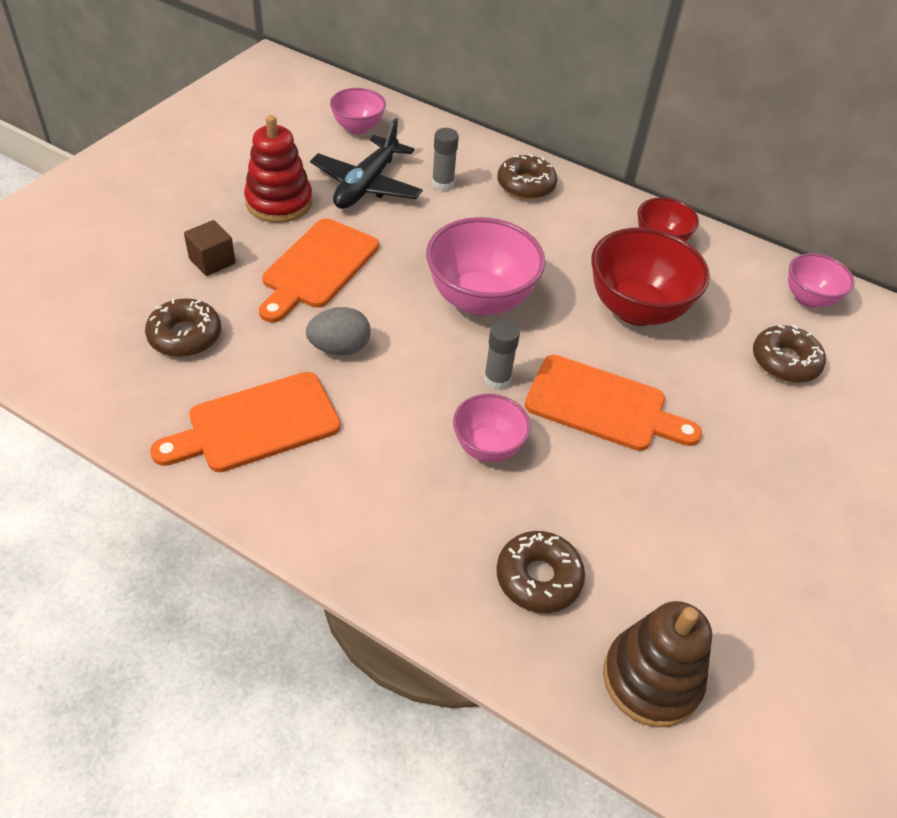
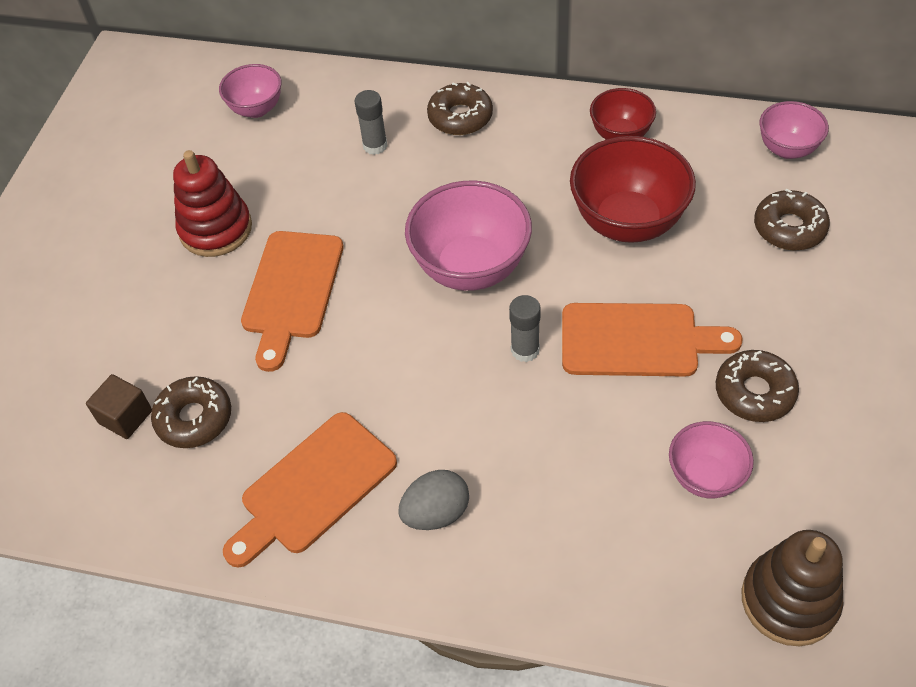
camera: 10 degrees left, 5 degrees up
brown cube [184,220,236,276] -> brown cube moved to [86,374,152,439]
grey egg [306,307,371,355] -> grey egg moved to [399,470,469,530]
black plane [310,118,423,209] -> none
pink bowl [453,394,531,462] -> pink bowl moved to [669,421,754,498]
brown donut [496,531,585,613] -> brown donut moved to [716,350,799,422]

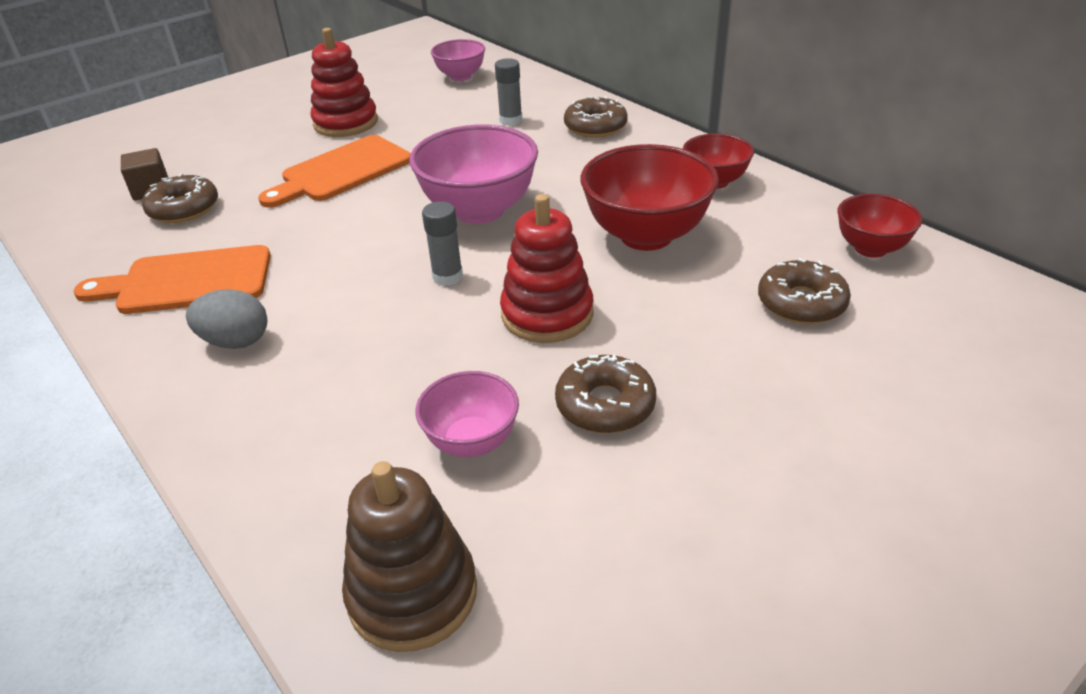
camera: 35 degrees right, 15 degrees down
orange cutting board [562,303,743,377] -> red stacking toy [500,194,594,343]
pink bowl [759,101,829,159] -> red bowl [838,194,922,258]

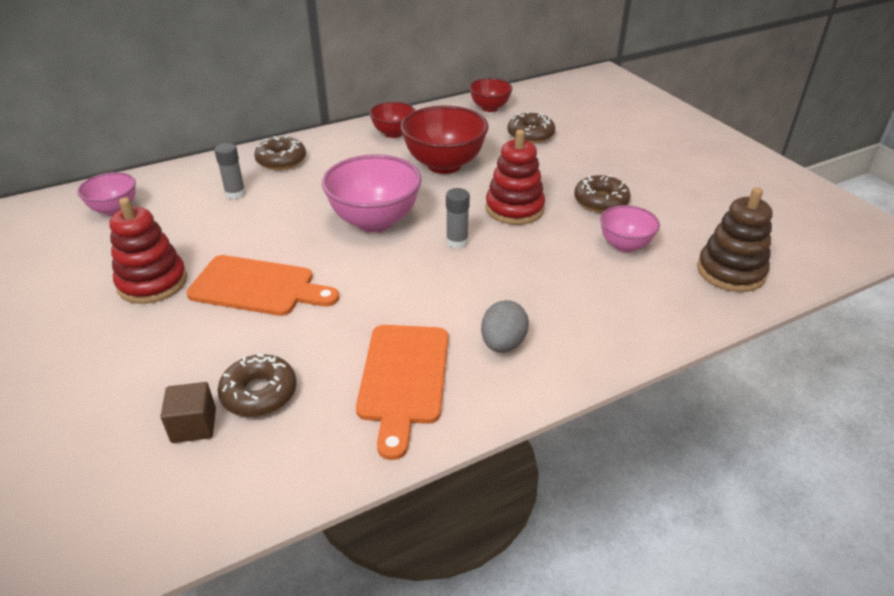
camera: 80 degrees left, 0 degrees up
orange cutting board [258,135,411,208] -> orange cutting board turned 45 degrees counterclockwise [186,255,339,316]

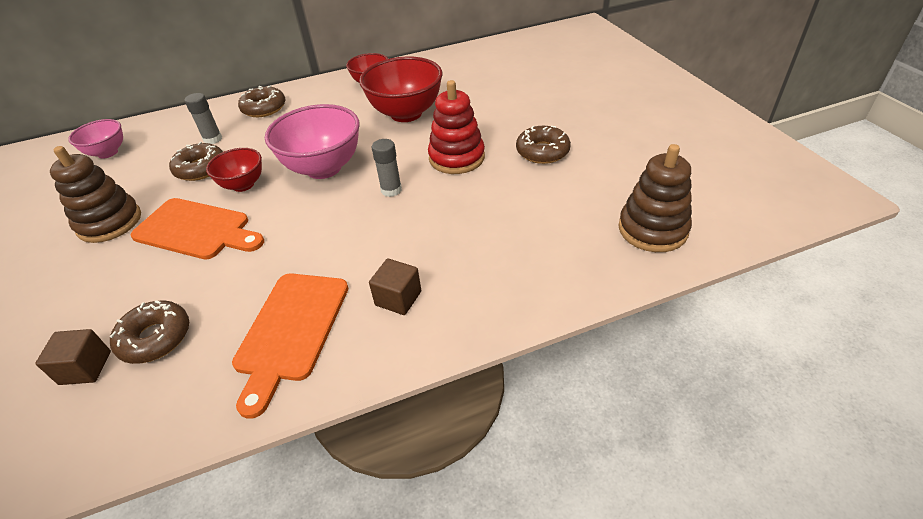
camera: 10 degrees right, 5 degrees up
red stacking toy [109,197,187,304] -> brown stacking toy [50,146,141,243]
red bowl [469,78,513,112] -> red bowl moved to [206,148,262,192]
grey egg [481,300,529,353] -> brown cube [369,259,421,315]
brown donut [507,111,555,143] -> brown donut moved to [169,142,223,181]
pink bowl [600,205,660,253] -> none

